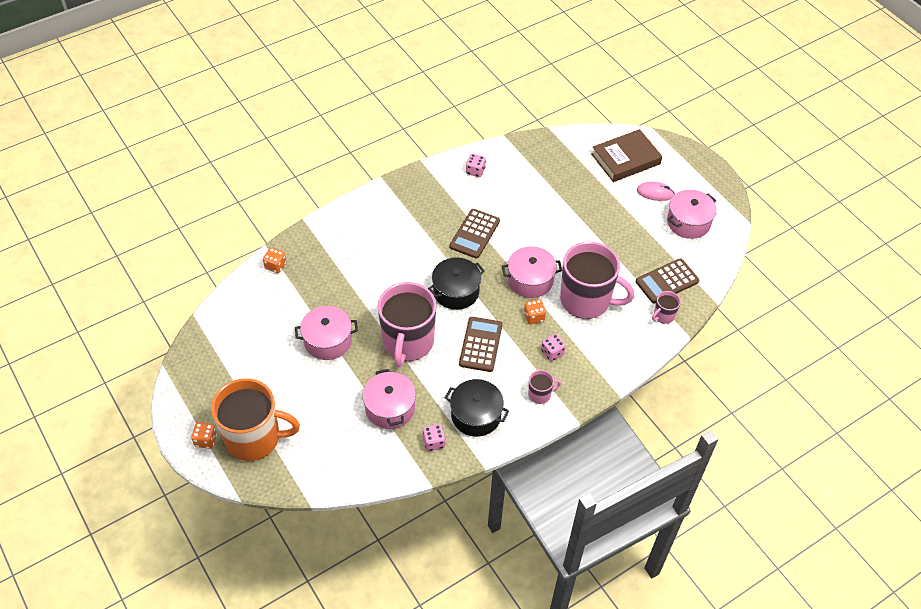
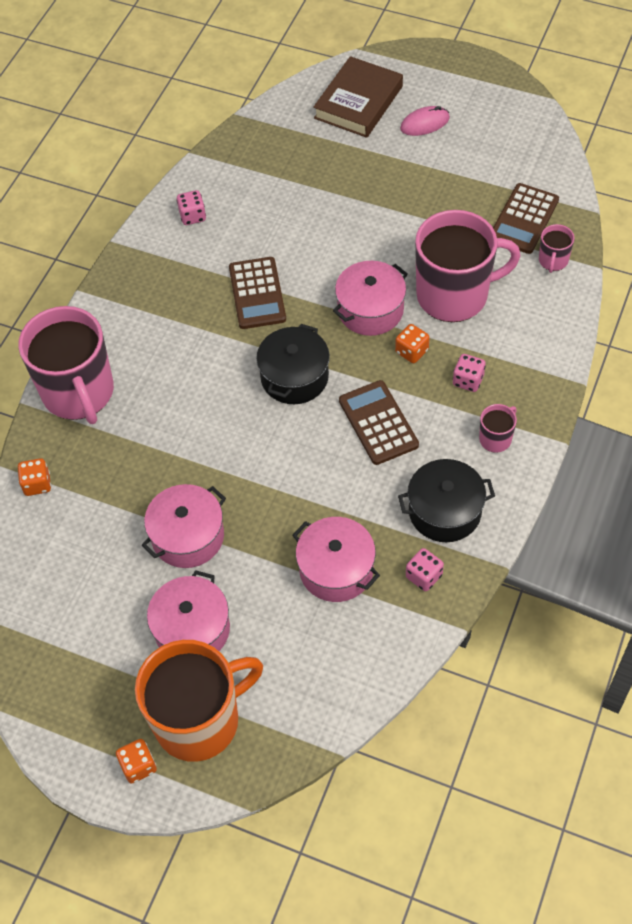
camera: 30 degrees left, 5 degrees up
pink mug [378,282,437,367] -> pink mug moved to [18,306,114,424]
pink pot [667,190,717,239] -> pink pot moved to [147,570,230,651]

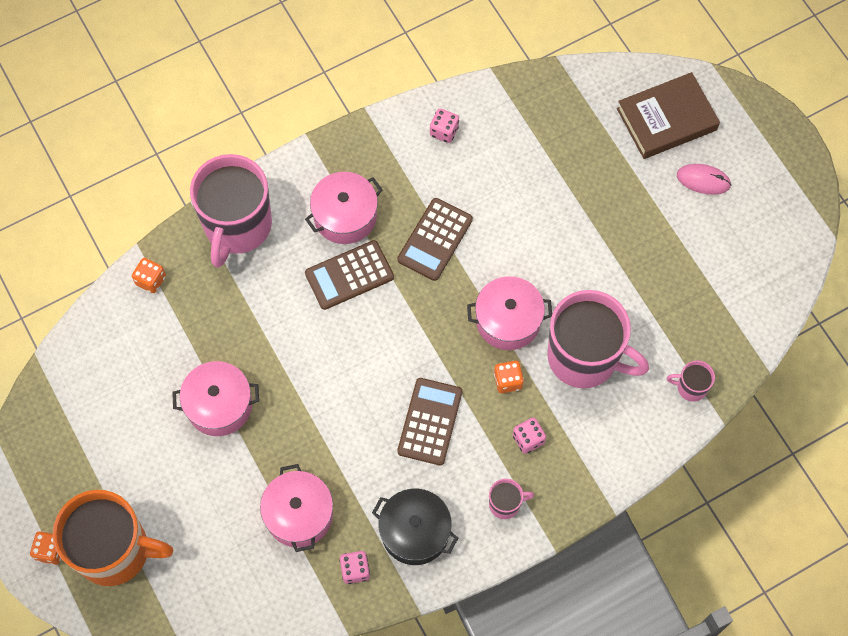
camera: 35 degrees right, 10 degrees up
pink pot [147,570,230,651] -> pink pot moved to [305,172,383,244]
black pot [256,324,330,404] -> none
brown calculator [493,183,559,254] -> brown calculator moved to [305,240,394,310]
pink mug [539,224,575,273] -> pink mug turned 45 degrees clockwise [667,360,715,402]

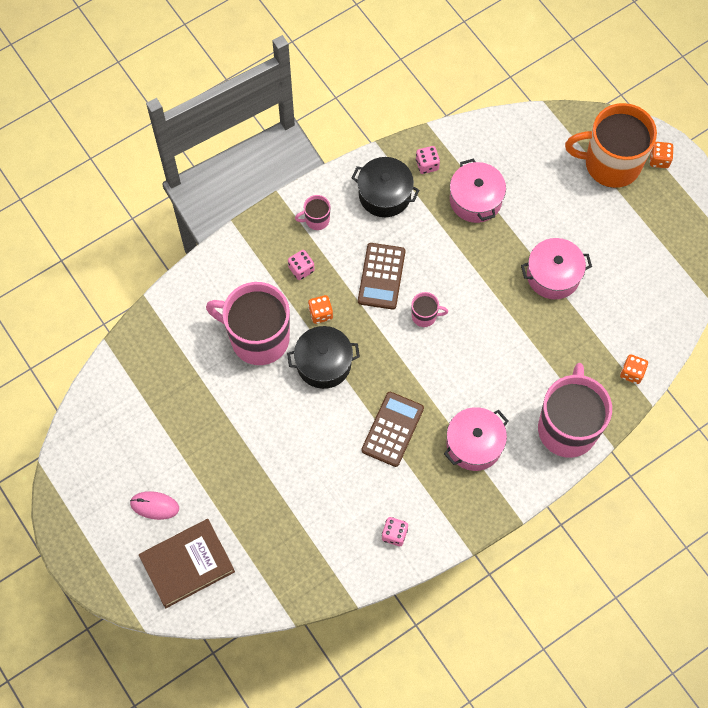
camera: 175 degrees right, 0 degrees up
brown calculator [305,240,394,310] -> none
pink pot [467,276,552,350] -> black pot [287,326,360,389]
pink mug [667,360,715,402] -> pink mug moved to [411,292,448,327]

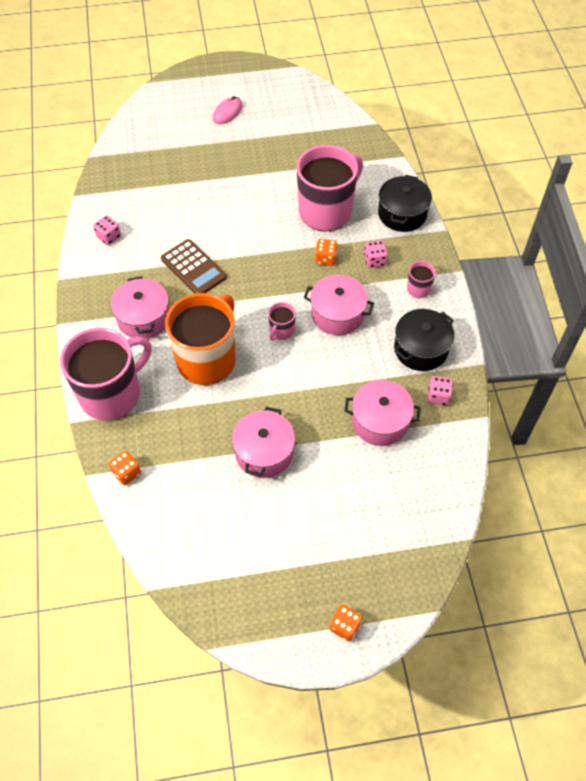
camera: 115 degrees right, 10 degrees down
brown book [139,519,235,608] -> none
black pot [287,326,360,389] -> black pot moved to [378,175,432,232]
brown calculator [358,243,405,310] -> pink pot [304,275,374,335]
pink mug [538,363,612,458] -> pink mug turned 75 degrees counterclockwise [60,328,152,421]
orange mug [565,103,657,188] -> orange mug moved to [165,293,236,385]

